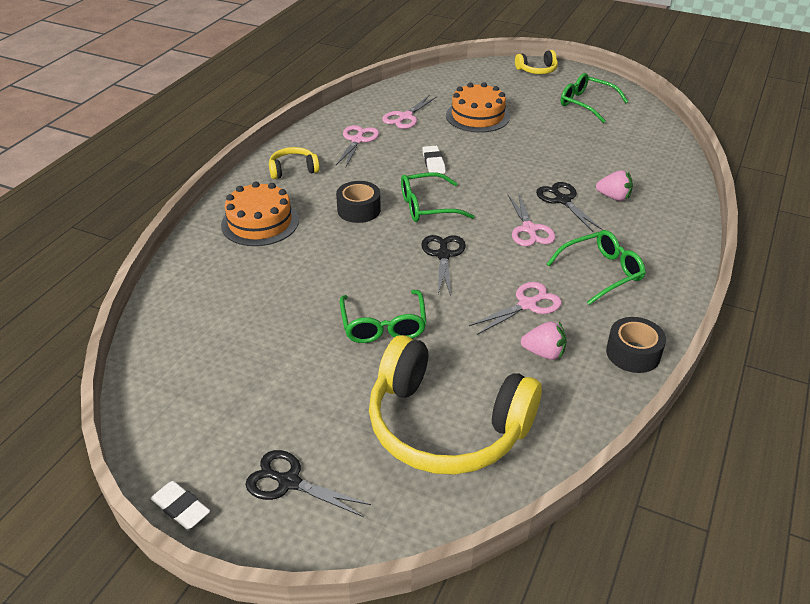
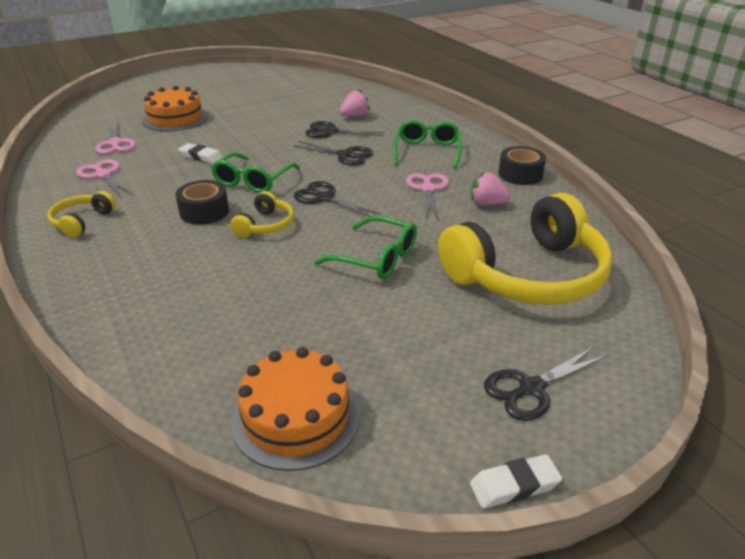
camera: 55 degrees left, 5 degrees down
orange cake [221,181,299,246] -> orange cake moved to [231,347,360,471]
pink scissors [508,192,556,246] -> black scissors [293,141,373,166]
yellow headphones [515,50,558,74] -> yellow headphones moved to [230,191,294,238]
pink strawberry [521,322,567,360] -> pink strawberry turned 120 degrees counterclockwise [471,172,511,205]
green glasses [561,73,629,123] -> none

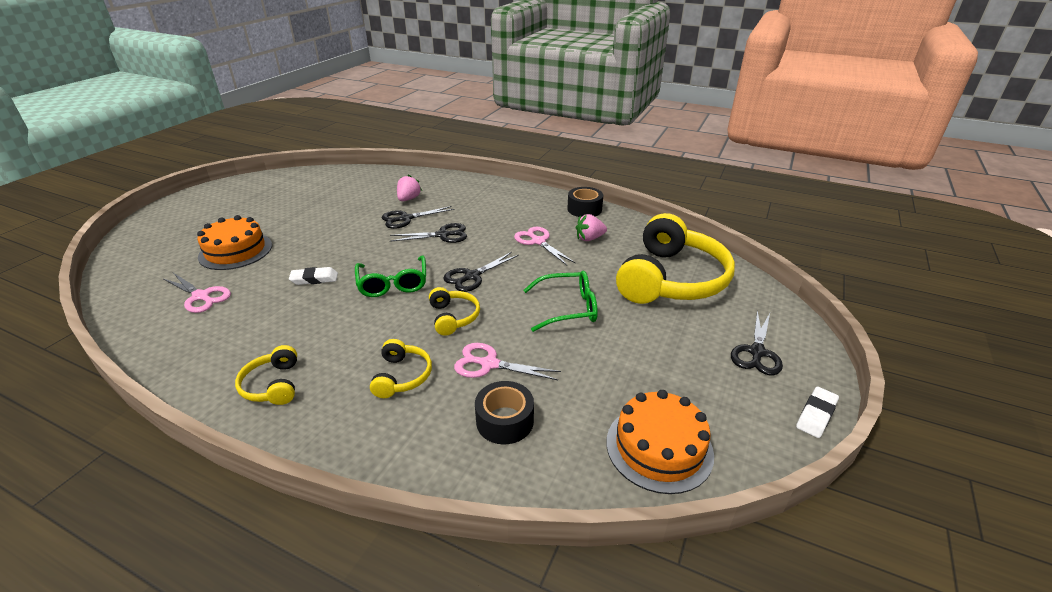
camera: 35 degrees left, 0 degrees up
pink scissors [76,159,133,197] -> pink scissors moved to [454,343,561,380]
black tape [176,180,229,224] -> black tape moved to [475,381,534,444]
black scissors [294,181,381,217] -> black scissors turned 45 degrees counterclockwise [443,252,519,292]
green glasses [393,120,462,169] -> none
none -> yellow headphones [370,339,432,398]

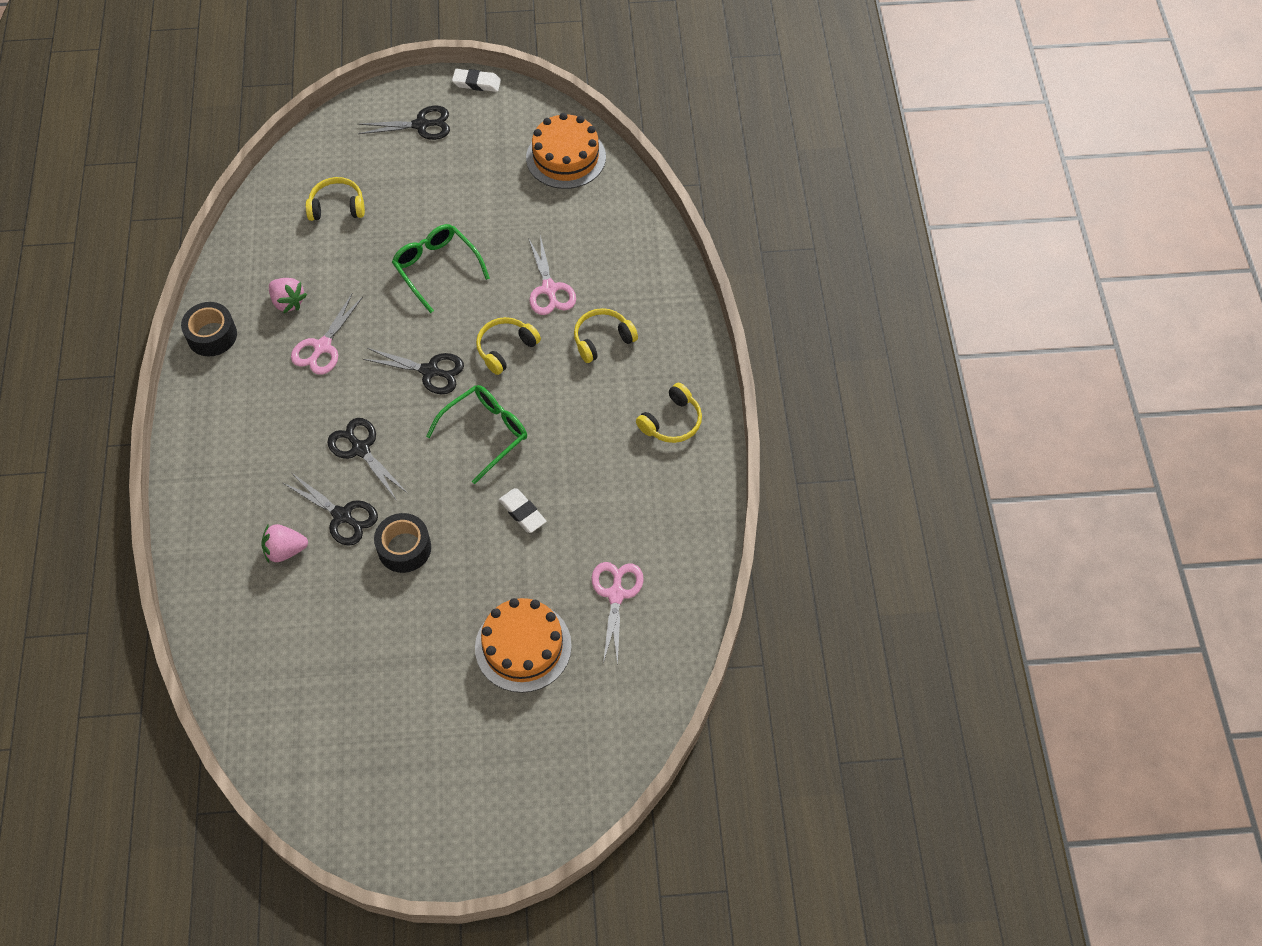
camera: 120 degrees left, 25 degrees up
black tape [475,381,534,444] -> black tape moved to [374,513,431,573]
yellow headphones [616,213,735,304] -> yellow headphones [306,177,365,221], size x0.44

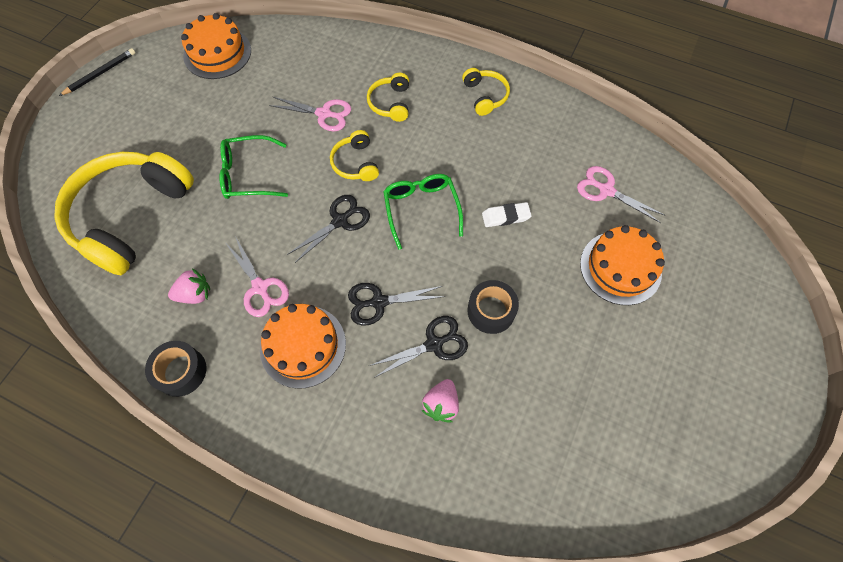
camera: 60 degrees left, 5 degrees up
yellow headphones [306,177,365,221] -> yellow headphones [54,152,194,275], size x2.27
black scissors [358,106,450,140] -> none
white eraser [452,69,501,92] -> black pencil [59,48,135,96]
none -> orange cake [260,304,346,389]

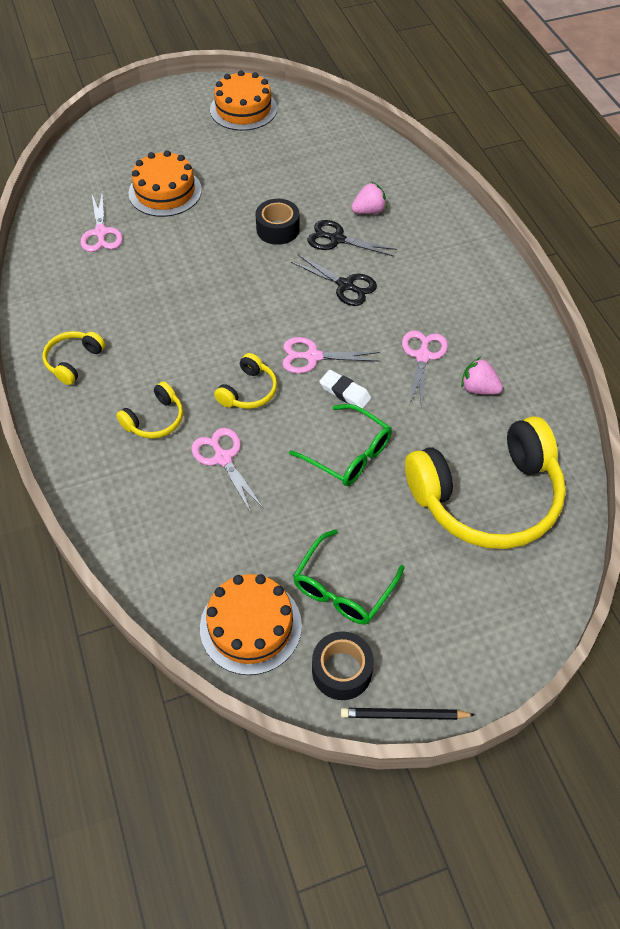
camera: 135 degrees left, 10 degrees down
black tape [145,341,206,397] -> black tape moved to [312,631,374,700]
orange cake [260,304,346,389] -> orange cake moved to [210,70,277,131]
black scissors [287,195,370,263] -> pink scissors [282,337,380,374]
green glasses [383,174,463,250] -> green glasses moved to [293,529,405,624]
white eraser [482,202,532,227] -> white eraser moved to [319,370,371,408]

